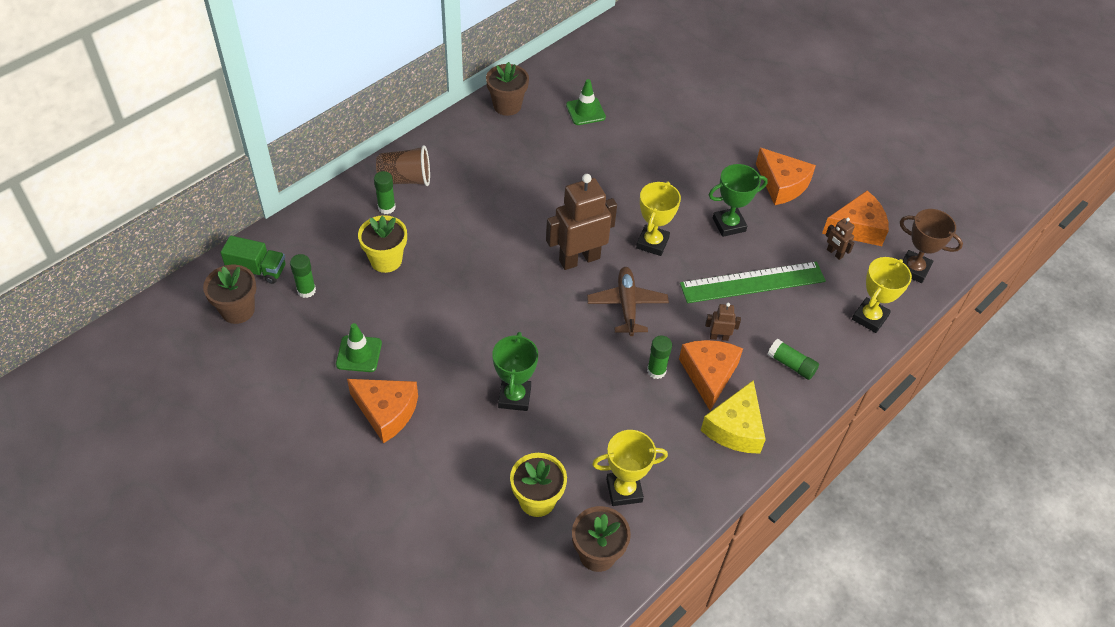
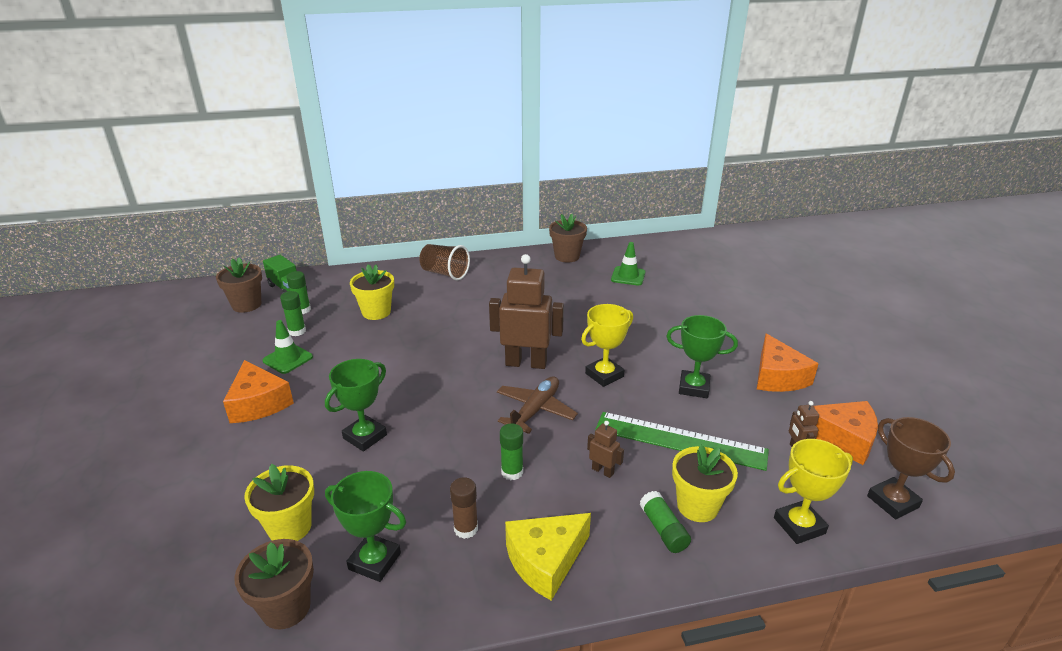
camera: 35 degrees right, 20 degrees down
green glue stick [374,171,396,214] -> green glue stick moved to [280,291,306,336]
yellow trophy [592,430,668,506] -> green trophy [325,471,406,582]
orange cheese [679,340,743,411] -> none
none -> brown glue stick [450,477,478,539]
none -> yellow flower pot [672,445,738,522]

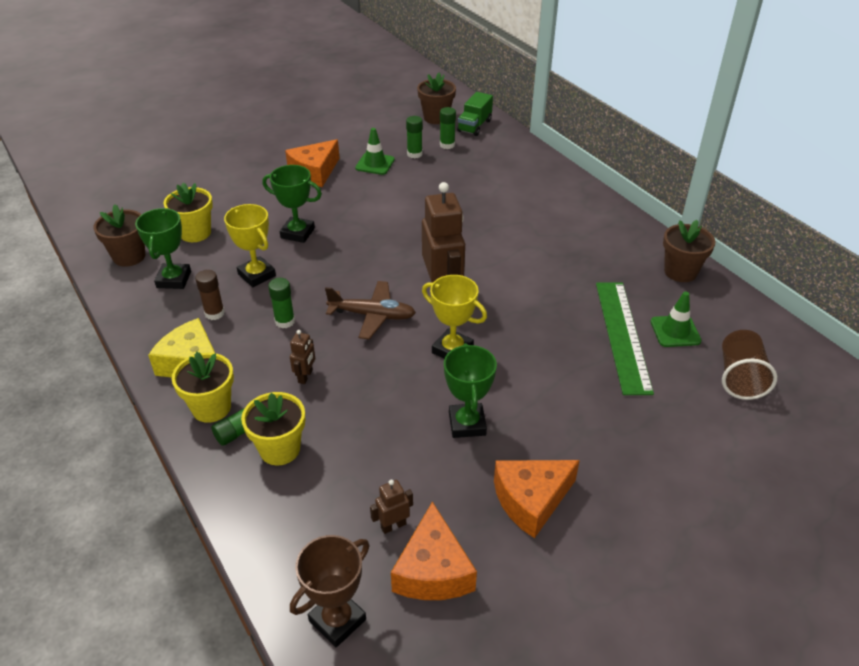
camera: 70 degrees right, 10 degrees up
yellow flower pot [350,264,394,320] -> yellow flower pot moved to [172,352,234,423]
brown cup [419,244,470,280] -> brown cup moved to [722,330,777,400]
green ruler [595,412,769,471] -> green ruler moved to [596,283,654,395]
yellow trophy [774,439,853,544] -> yellow trophy moved to [224,204,276,287]

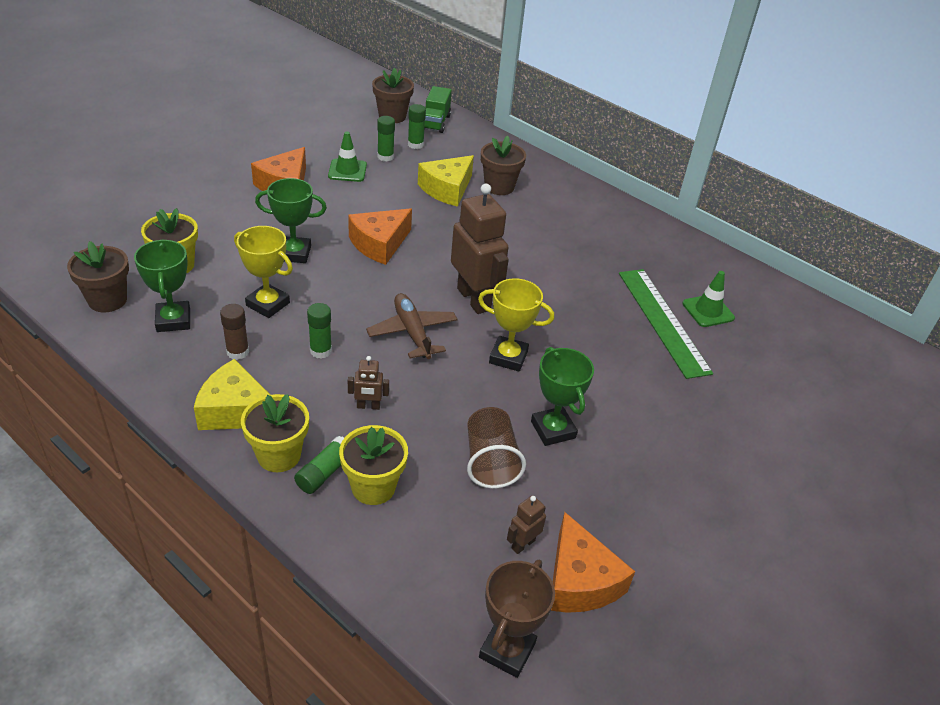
camera: 20 degrees left, 0 degrees up
brown robot [290,330,315,384] -> brown robot turned 90 degrees clockwise [348,356,389,410]
brown plane [325,281,416,340] -> brown plane turned 105 degrees counterclockwise [366,293,458,359]
orange cheese [494,460,580,538] -> orange cheese moved to [348,208,412,265]
brown flower pot [663,220,715,282] -> brown flower pot moved to [481,135,526,195]
brown cup [722,330,777,400] -> brown cup moved to [467,407,526,489]
none -> yellow cheese [418,155,474,207]

